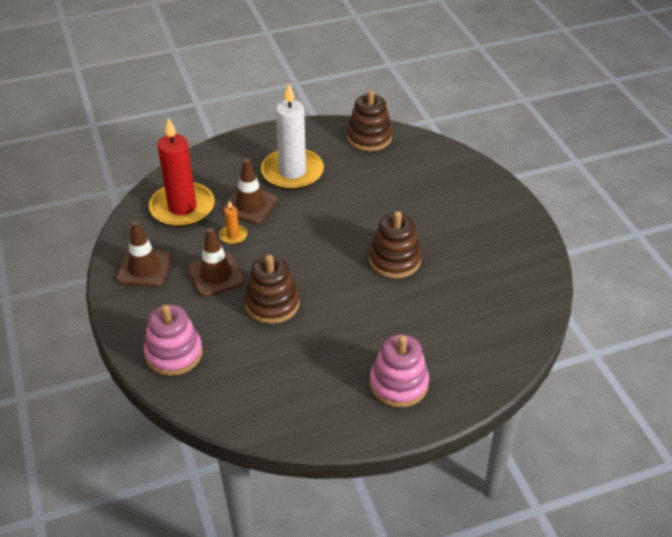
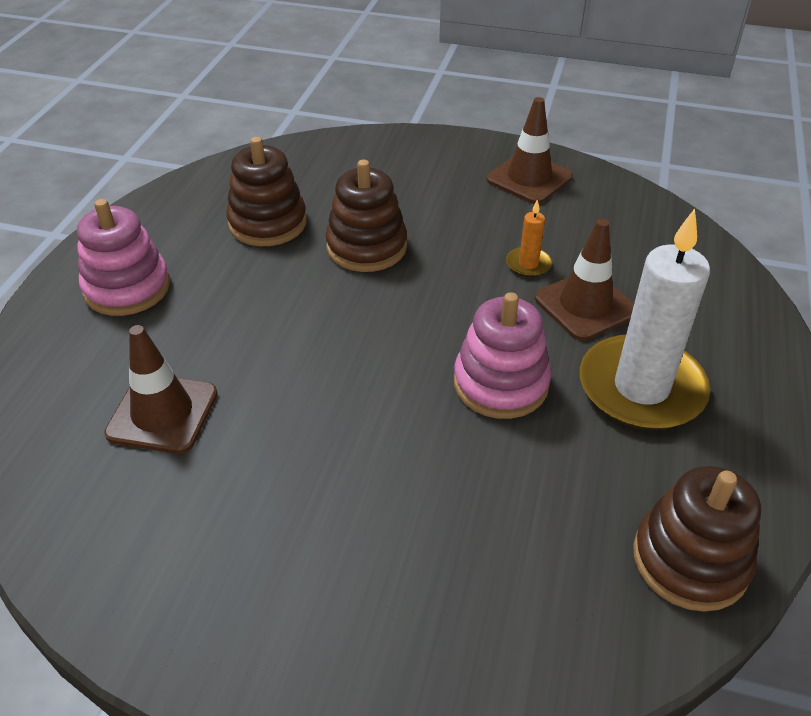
camera: 125 degrees right, 0 degrees up
pink stacking toy [144,305,203,376] -> pink stacking toy moved to [454,292,551,419]
red candle [149,117,215,227] -> none
brown traffic cone [187,228,245,297] -> brown traffic cone moved to [104,325,217,454]
brown stacking toy [369,211,422,278] -> brown stacking toy moved to [226,137,307,246]

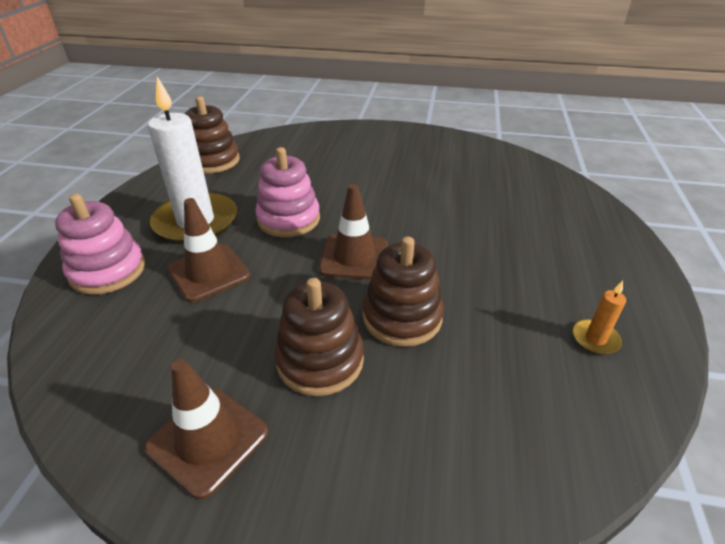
camera: 175 degrees right, 5 degrees down
pink stacking toy [77,199,170,316] -> pink stacking toy moved to [55,194,145,295]
brown traffic cone [104,325,217,454] -> brown traffic cone moved to [319,184,387,280]
brown stacking toy [226,137,307,246] -> brown stacking toy moved to [275,278,364,396]
orange candle [506,200,552,277] -> orange candle moved to [573,281,626,355]

